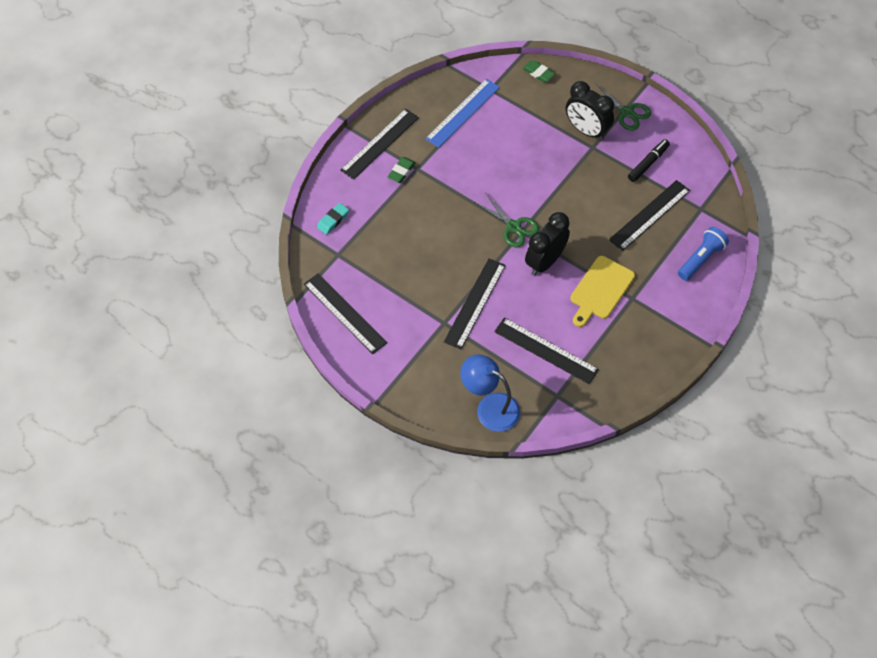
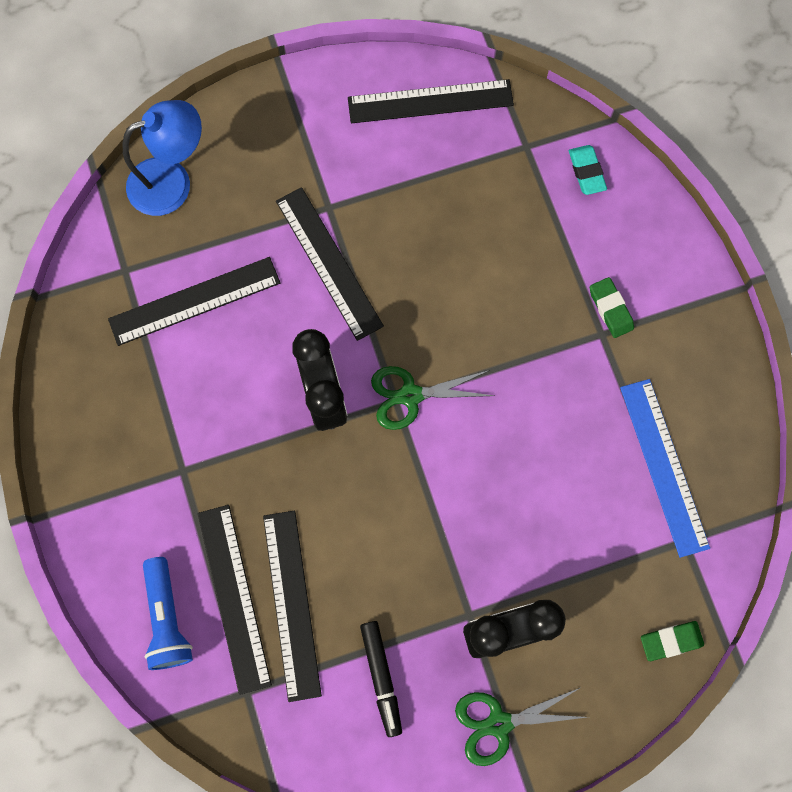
camera: 125 degrees right, 15 degrees up
black ruler [340,109,419,180] -> black ruler moved to [198,505,272,695]
yellow cutting board [570,256,635,327] -> none

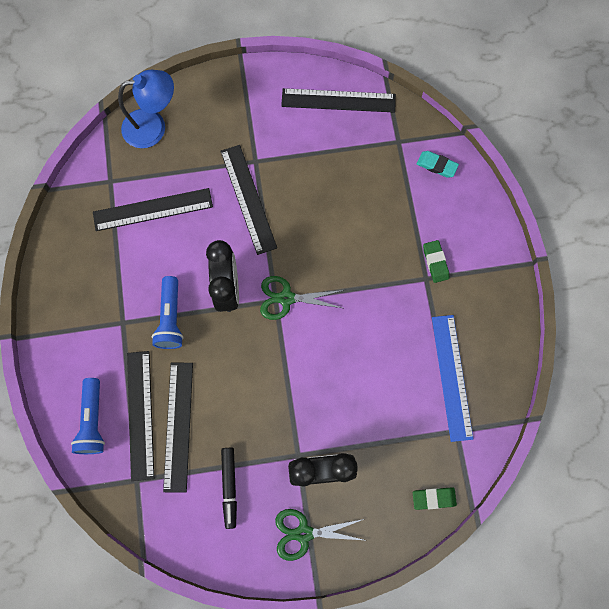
camera: 10 degrees right, 0 degrees up
turquoise eraser [569,145,607,195] -> turquoise eraser turned 60 degrees counterclockwise [417,151,459,178]
none -> blue flashlight [151,276,184,349]

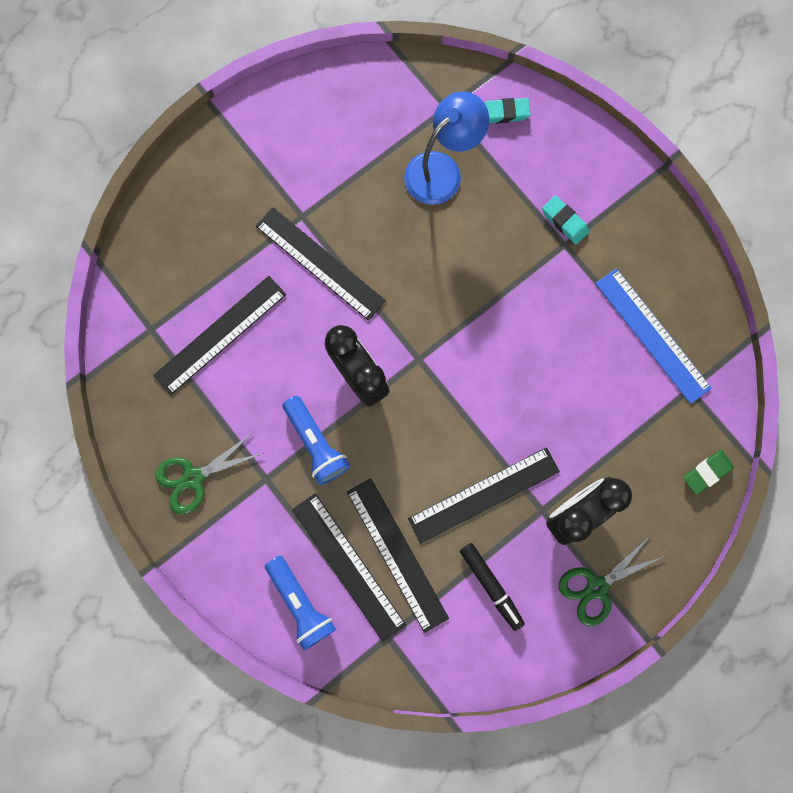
camera: 30 degrees left, 5 degrees up
blue lamp [118,70,174,148] -> blue lamp moved to [404,91,489,205]
green scissors [260,276,344,320] -> green scissors moved to [155,432,264,515]
black ruler [281,88,396,113] -> black ruler moved to [408,447,560,543]
green eraser [423,240,449,283] -> turquoise eraser [542,195,589,244]

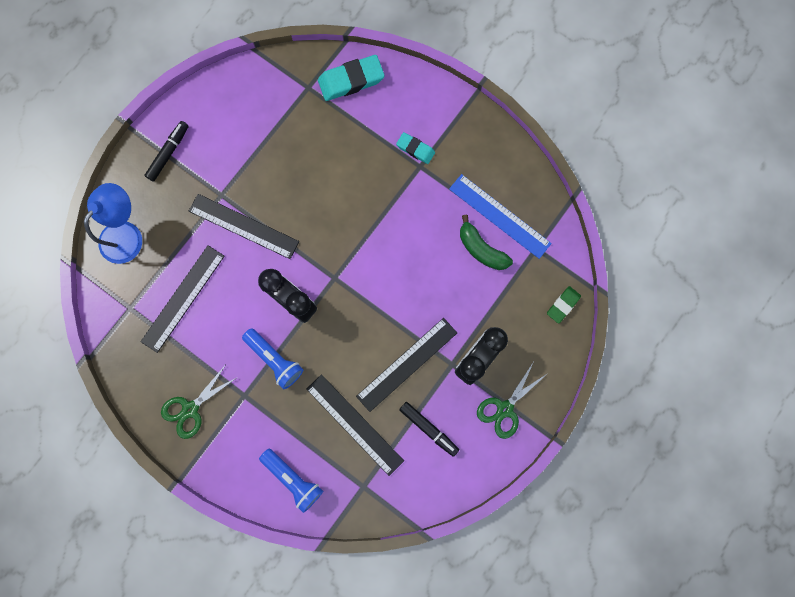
camera: 15 degrees left, 0 degrees up
black ruler [292,493,406,642] -> none
blue lamp [404,91,489,205] -> blue lamp moved to [84,183,142,264]
turquoise eraser [484,98,531,123] -> turquoise eraser [318,55,385,101], size x1.72
none -> black marker [144,121,189,182]
none -> green banana [460,215,513,270]

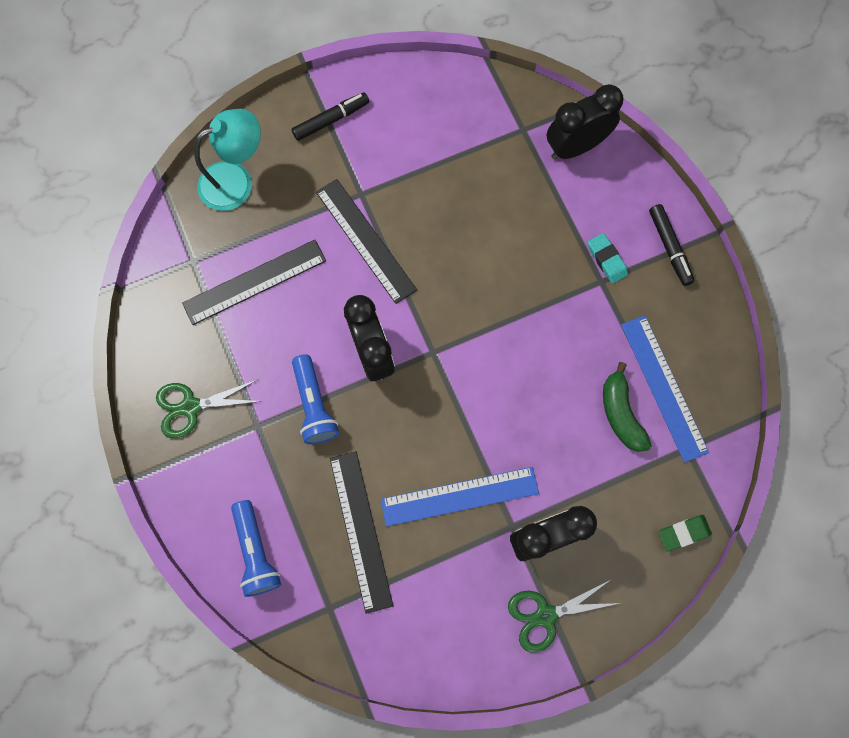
camera: 30 degrees right, 5 degrees down
blue lamp [84,183,142,264] -> turquoise lamp [194,109,261,211]
turquoise eraser [318,55,385,101] -> black clock [547,84,624,160]
black ruler [356,318,457,412] -> blue ruler [381,467,539,526]
black marker [399,402,459,457] -> black marker moved to [649,204,694,286]

